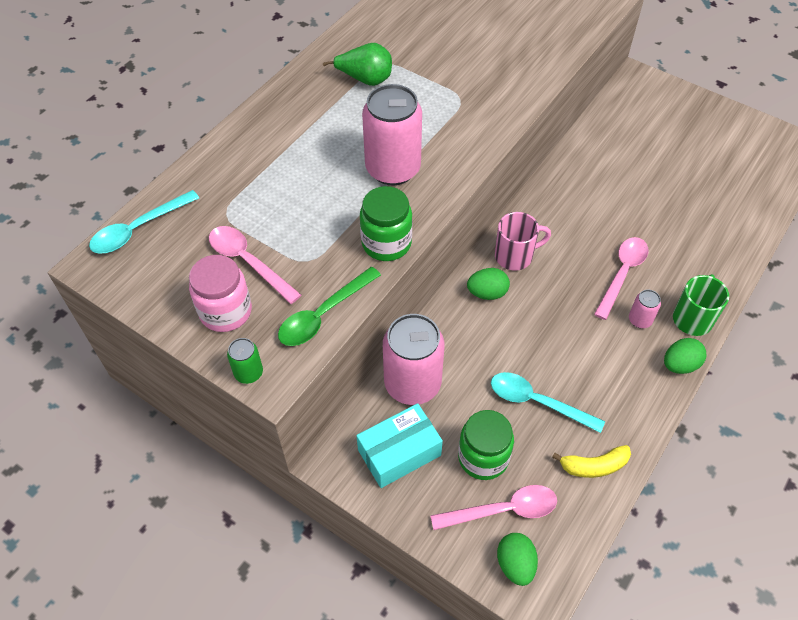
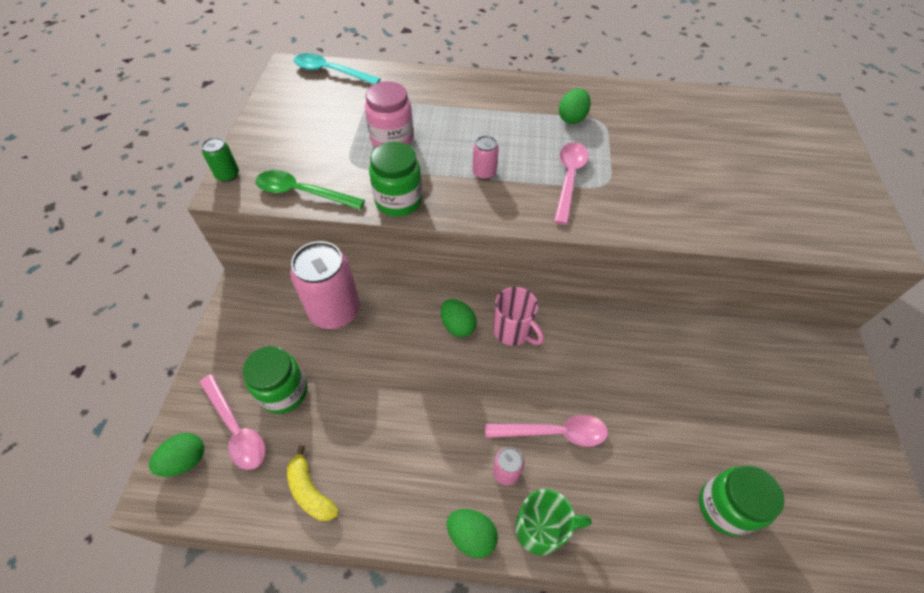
camera: 60 degrees right, 0 degrees up
pink jar [189,255,252,332] -> pink jar moved to [365,81,413,147]
pink spoon [209,226,301,304] -> pink spoon moved to [554,142,589,225]
green pear [323,43,392,86] -> green egg [559,88,591,124]
turquoise box [356,403,443,488] -> none
pink can [362,84,422,186] -> pink can [472,136,499,180], size x0.45
turquoise spoon [491,372,605,433] -> none
none -> green jar [699,465,784,536]

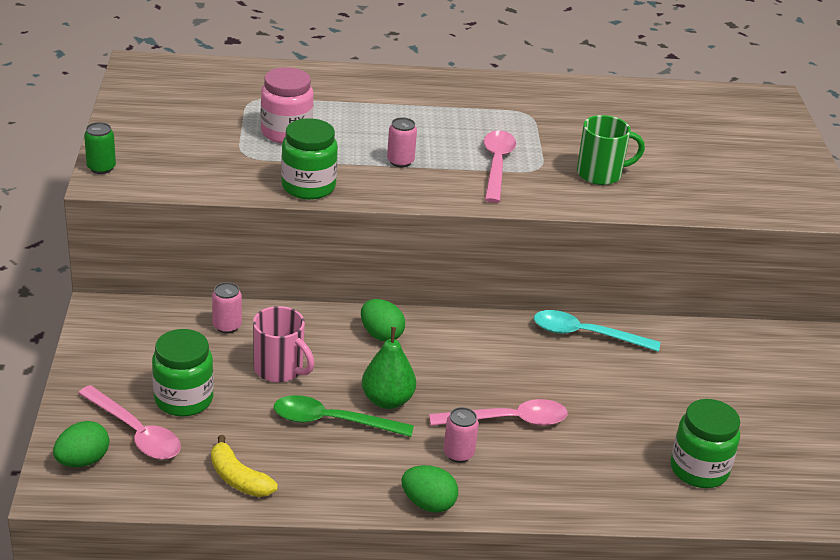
camera: 10 degrees left, 20 degrees down
green spoon [255,170,365,210] -> green spoon moved to [274,395,414,437]
pink can [290,241,360,329] -> pink can [212,282,242,333], size x0.45
turquoise spoon [294,53,381,84] -> turquoise spoon moved to [534,310,660,352]
pink mug [493,287,544,346] -> pink mug moved to [253,306,315,382]
green mug [515,489,592,555] -> green mug moved to [577,115,645,185]
green egg [559,88,591,124] -> none
none -> green pear [362,327,416,409]

